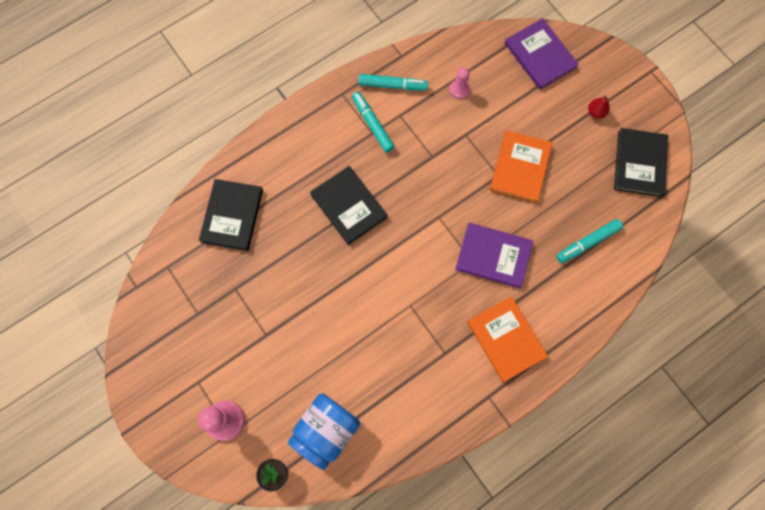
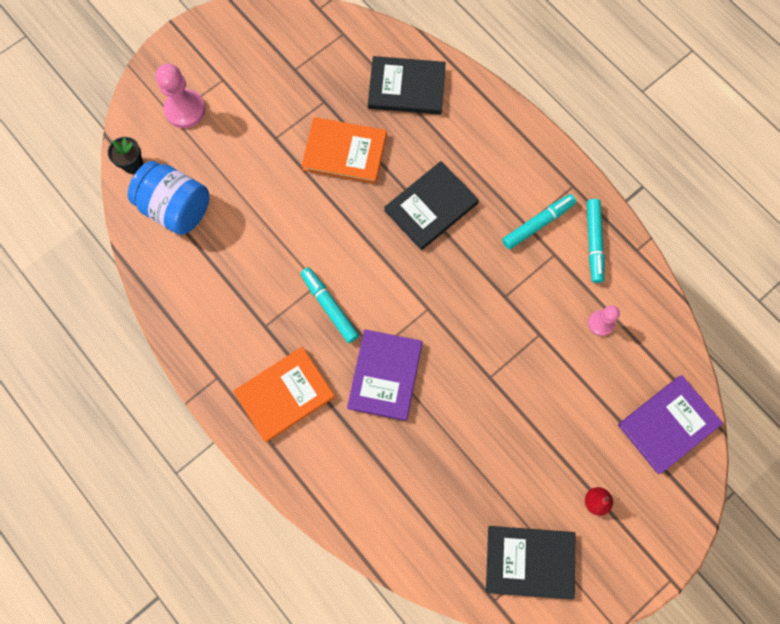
camera: 85 degrees right, 0 degrees up
orange book [490,130,552,203] -> orange book moved to [301,117,387,184]
turquoise marker [556,219,623,263] -> turquoise marker moved to [300,267,359,343]

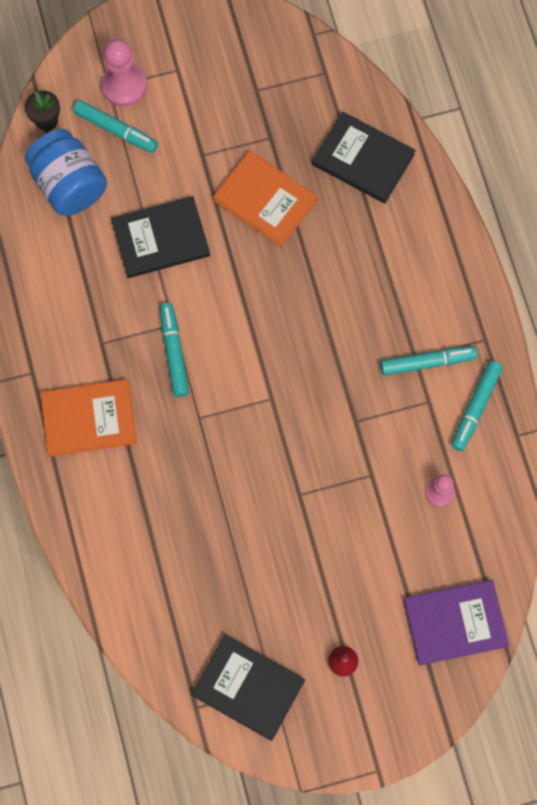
camera: 25 degrees right, 0 degrees up
purple book [347,329,423,421] -> none
black book [384,161,479,250] -> black book moved to [111,196,210,278]
none -> turquoise marker [73,100,158,153]

